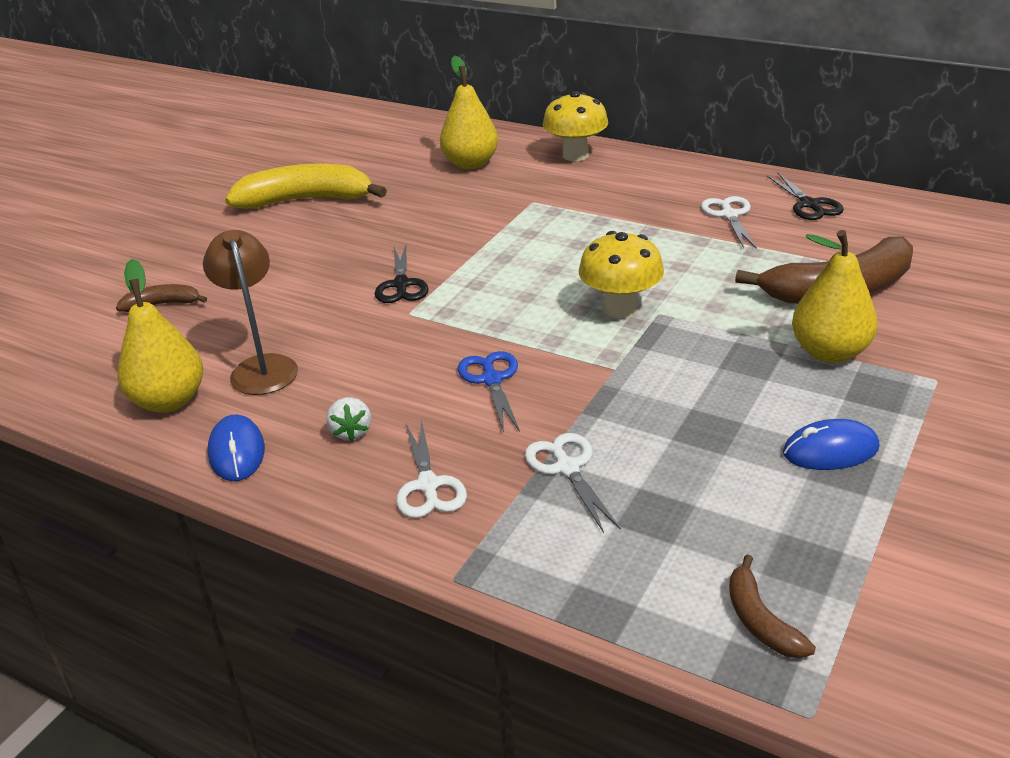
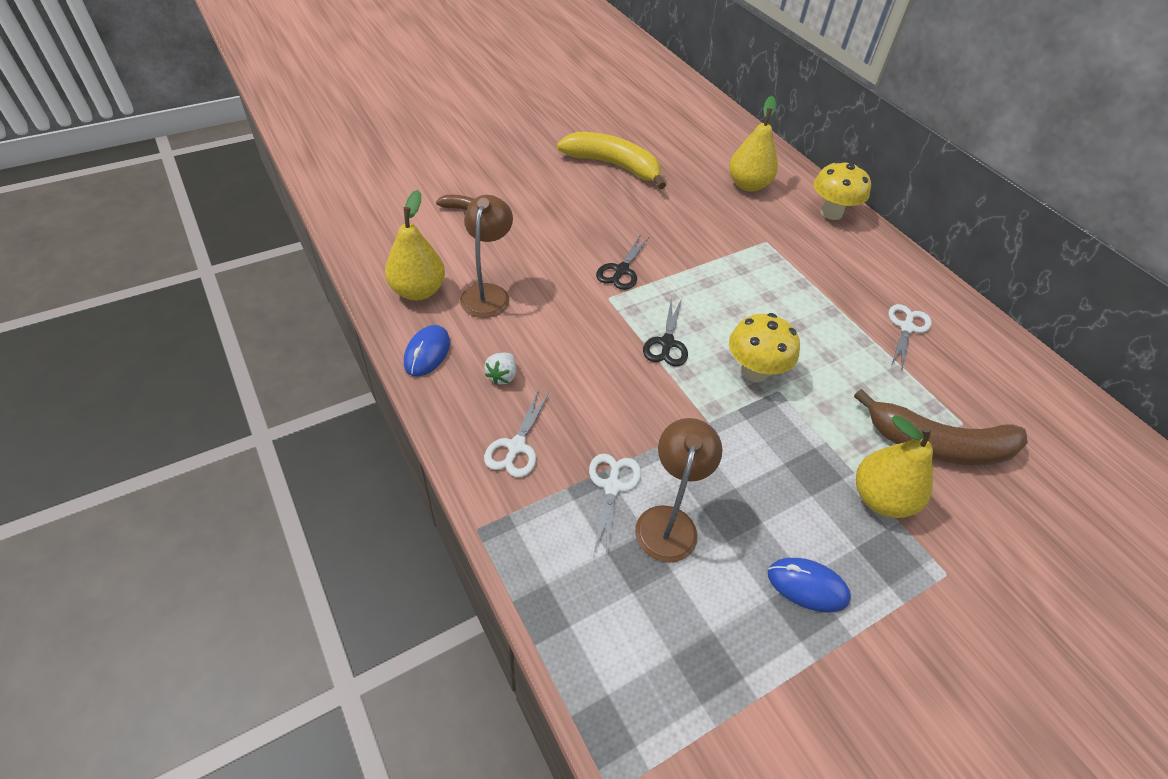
camera: 25 degrees right, 15 degrees up
blue scissors [458,351,520,432] -> none
brown banana [729,555,816,658] -> none
black scissors [767,173,844,220] -> black scissors moved to [643,298,688,366]
none -> brown lamp [635,418,722,563]

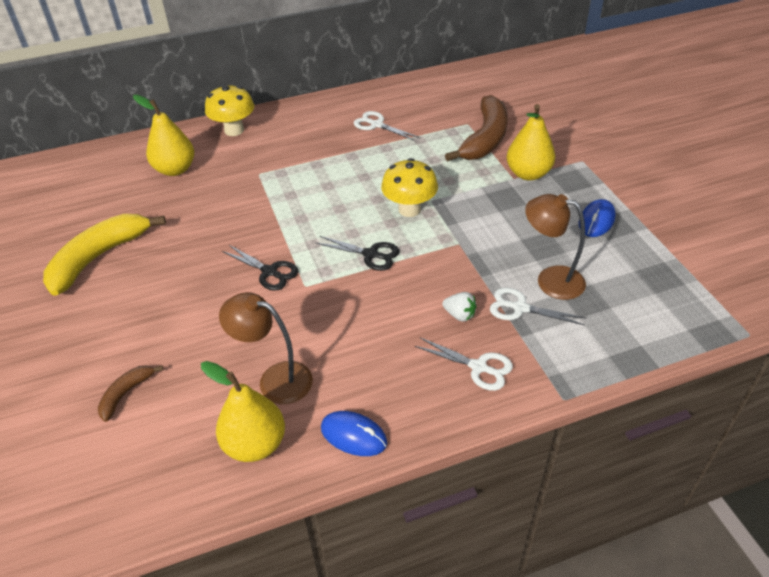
camera: 75 degrees left, 5 degrees down
white strawberry [484,353,516,385] -> white strawberry moved to [442,292,477,322]

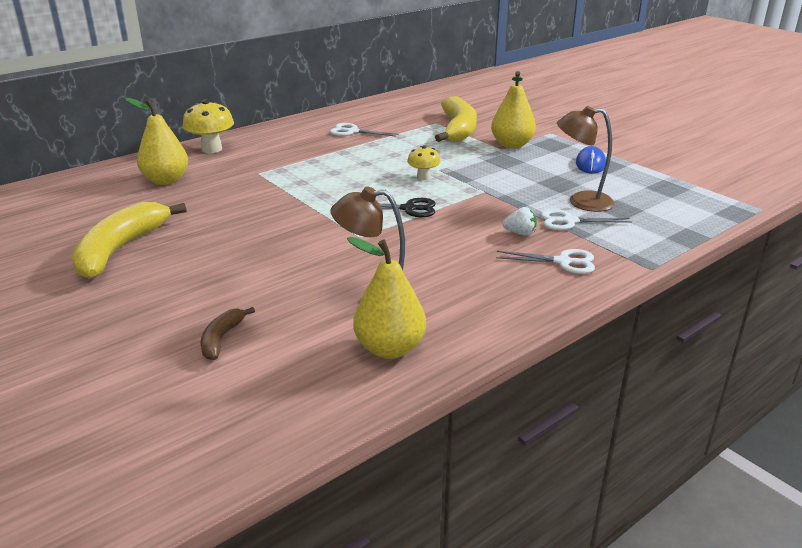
camera: 20 degrees left, 15 degrees down
black scissors [222,245,298,291] -> none
blue mouse [321,411,387,456] -> none
yellow mushroom [381,158,438,217] -> yellow mushroom [407,145,440,180], size x0.61
brown banana [445,95,508,161] -> yellow banana [435,96,477,142]

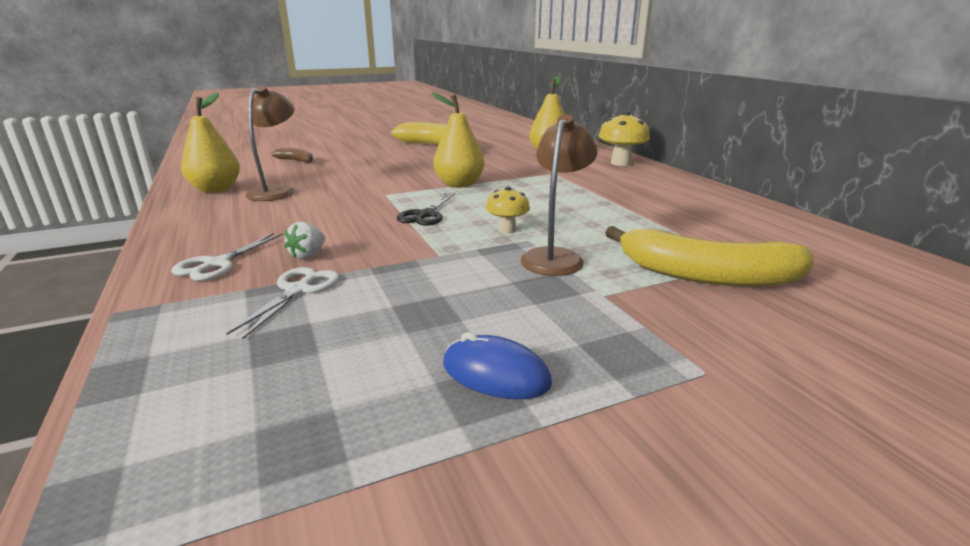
camera: 105 degrees right, 5 degrees down
white scissors [330,123,399,136] -> none
yellow pear [491,71,536,148] -> yellow pear moved to [432,92,484,188]
brown lamp [557,106,615,212] -> brown lamp moved to [520,114,598,276]

